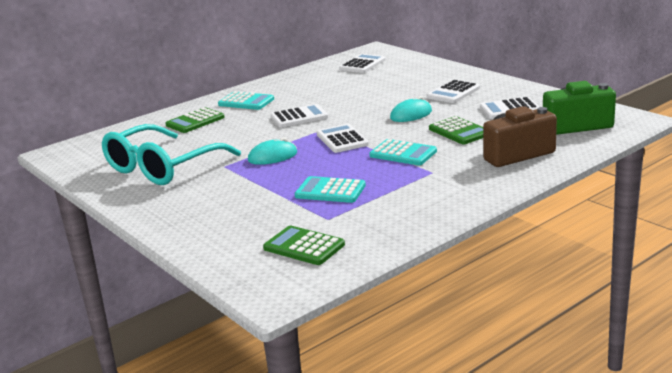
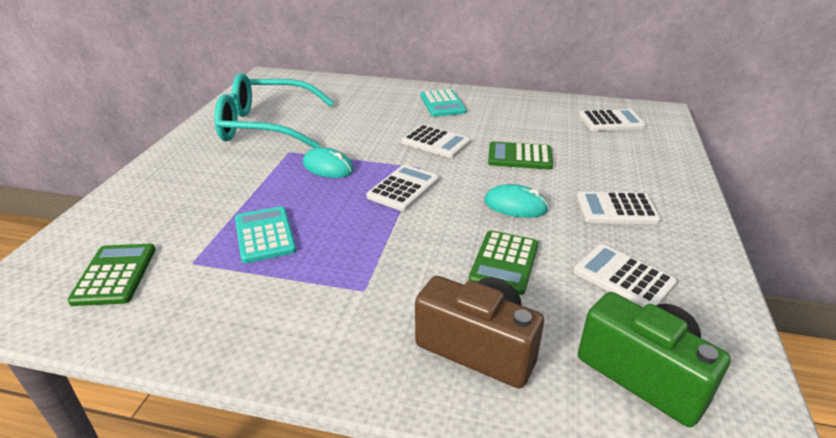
camera: 50 degrees right, 10 degrees up
green calculator [166,107,225,133] -> green calculator moved to [488,141,553,169]
turquoise calculator [369,139,437,165] -> none

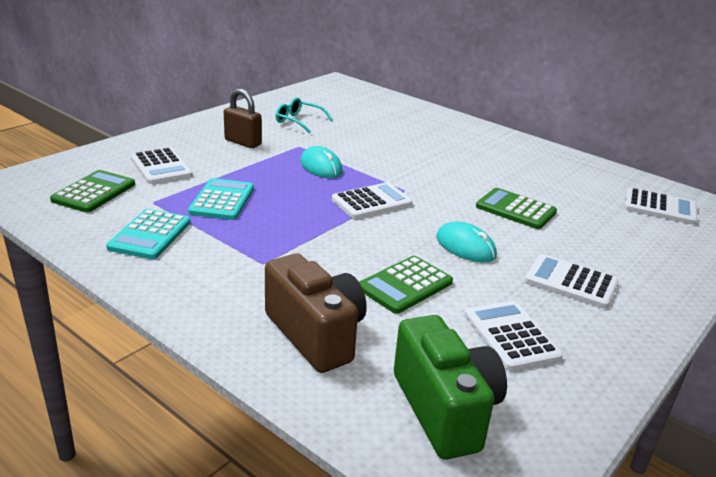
camera: 25 degrees right, 5 degrees down
turquoise glasses [214,73,335,148] -> turquoise glasses [276,97,333,134], size x0.44
white calculator [401,125,471,158] -> white calculator moved to [131,147,193,184]
turquoise calculator [420,89,466,117] -> turquoise calculator moved to [106,209,191,259]
none -> brown padlock [224,89,262,148]

